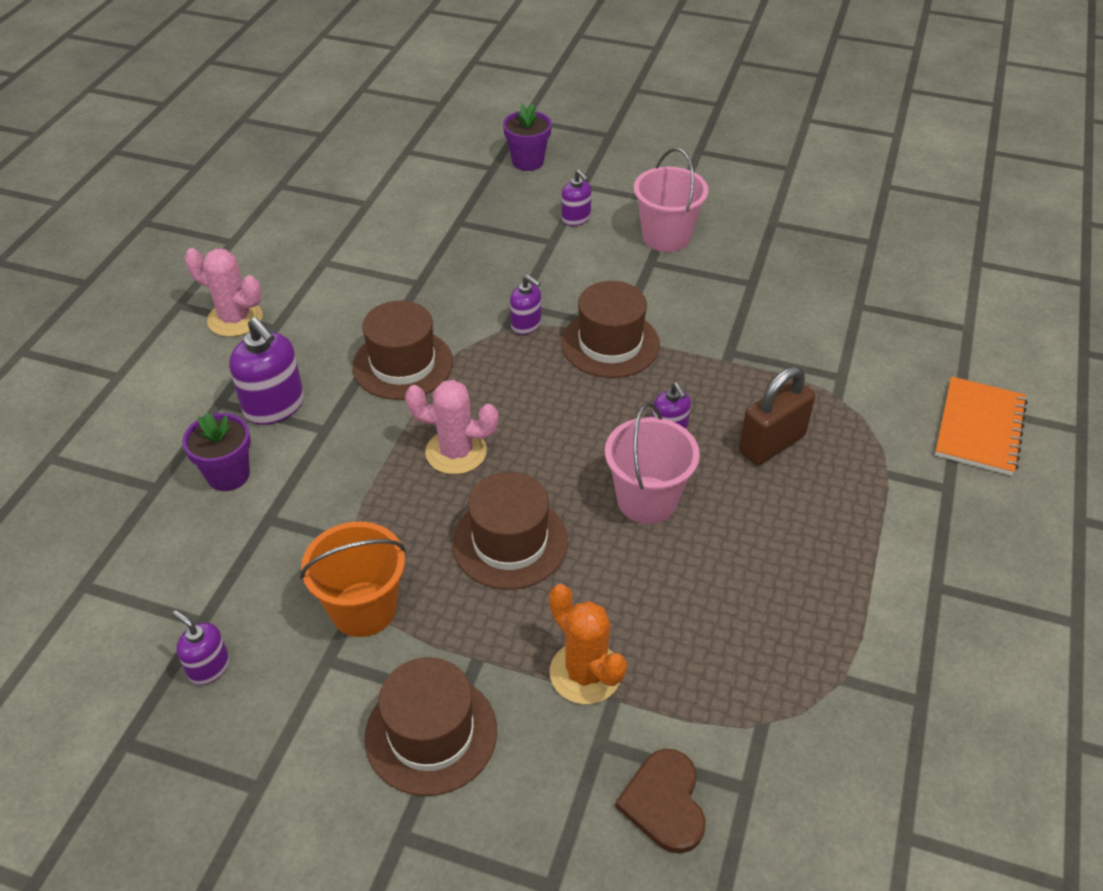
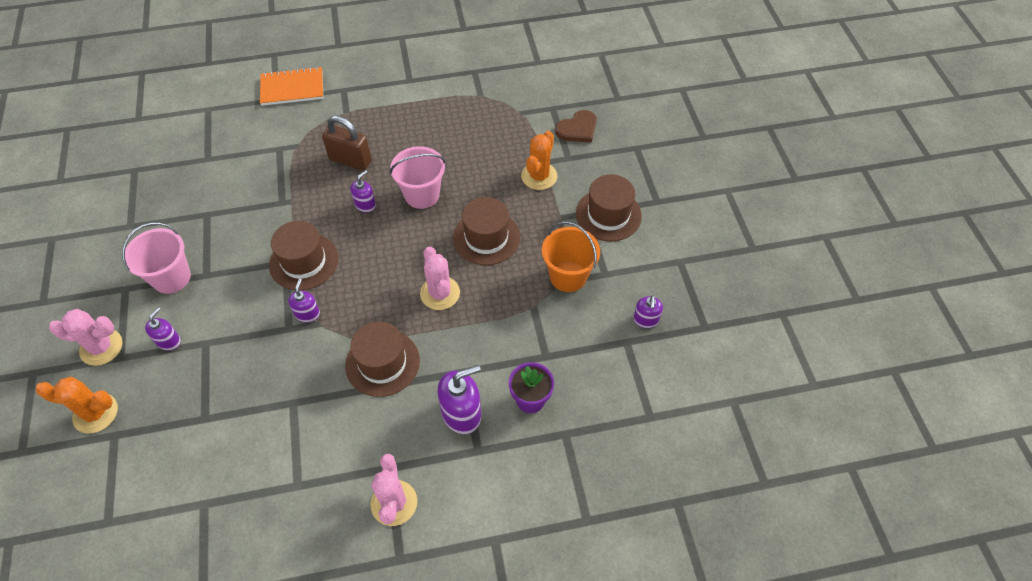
camera: 120 degrees left, 10 degrees up
purple soap dispenser [229,317,304,425] -> purple soap dispenser turned 45 degrees clockwise [437,365,481,434]
purple flower pot [503,104,552,171] -> orange cactus [36,377,118,433]
none -> pink cactus [49,309,122,366]

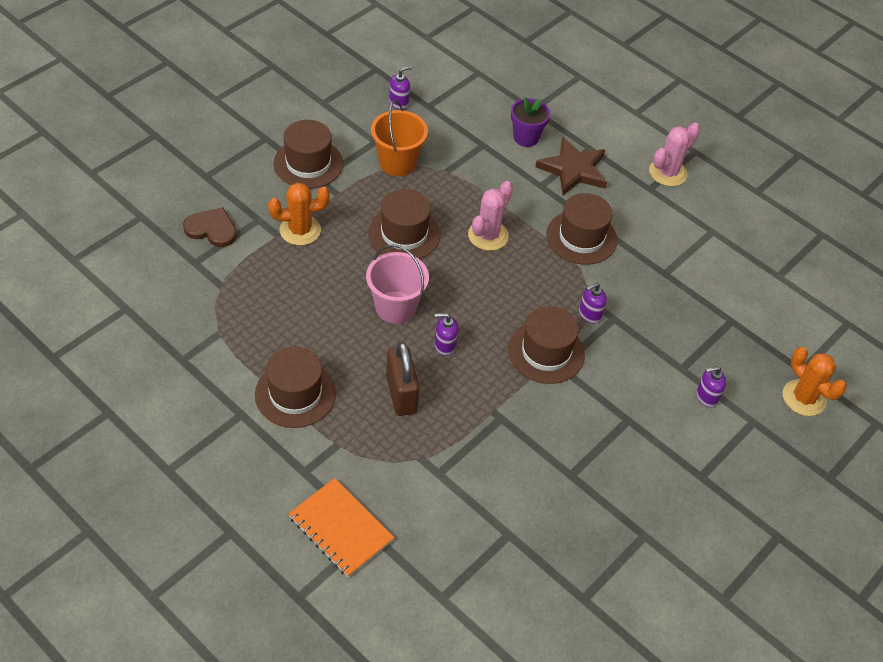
camera: 130 degrees left, 5 degrees down
pink cactus [49,309,122,366] -> none
pink bucket [122,222,191,294] -> none
purple soap dispenser [437,365,481,434] -> brown star [535,137,607,195]
none -> brown hat [255,347,336,428]

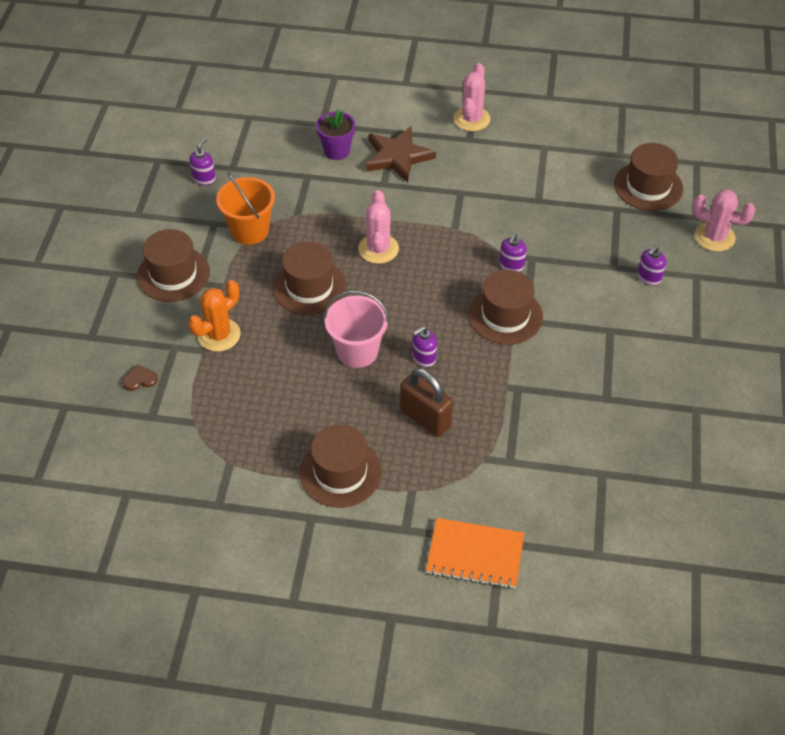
camera: 30 degrees left, 0 degrees up
brown heart [183,207,237,247] -> brown heart [123,365,158,391], size x0.59
brown hat [546,193,617,265] -> brown hat moved to [614,143,683,211]
orange cactus [783,347,847,416] -> pink cactus [692,190,756,252]

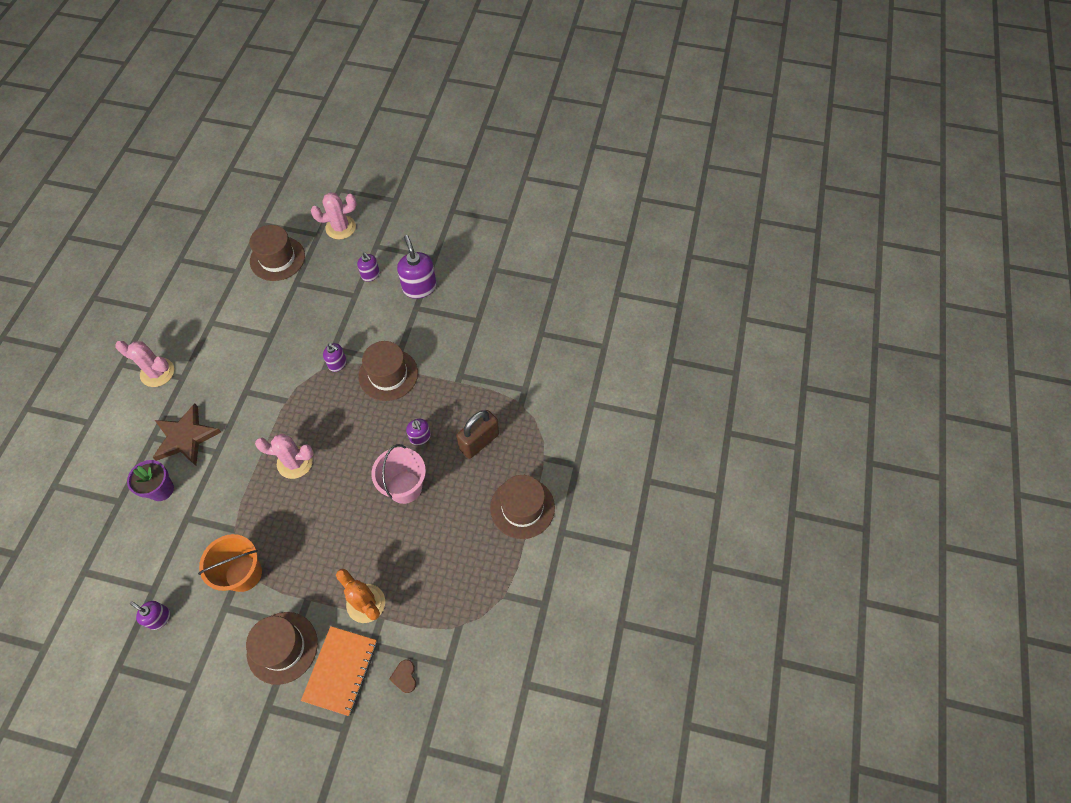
camera: 85 degrees left, 10 degrees up
brown hat [273,242,346,315] -> none
orange notebook [426,518,524,589] -> orange notebook moved to [301,626,377,716]
pink cactus [692,190,756,252] -> pink cactus turned 45 degrees clockwise [311,192,357,239]
none -> purple soap dispenser [397,235,437,299]

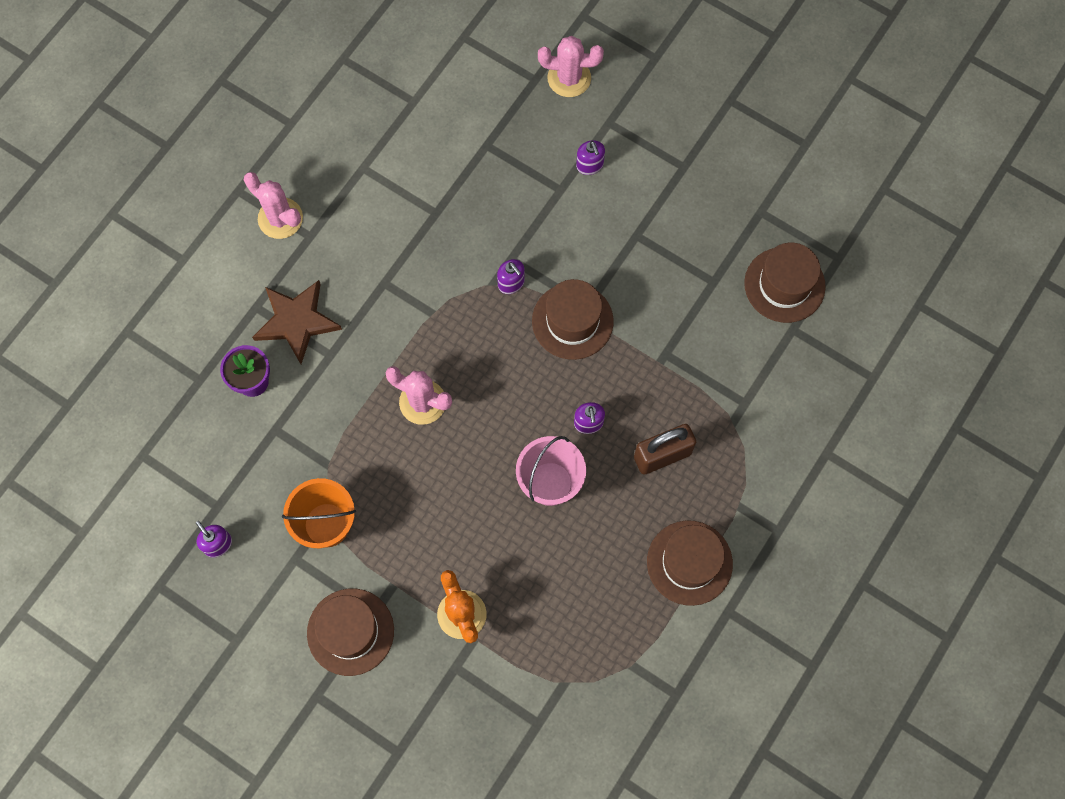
camera: 20 degrees right, 10 degrees up
brown hat [249,225,305,281] -> brown hat moved to [744,243,826,323]
orange notebook [301,626,377,716] -> none
brown heart [389,660,416,693] -> none
purple soap dispenser [397,235,437,299] -> none

